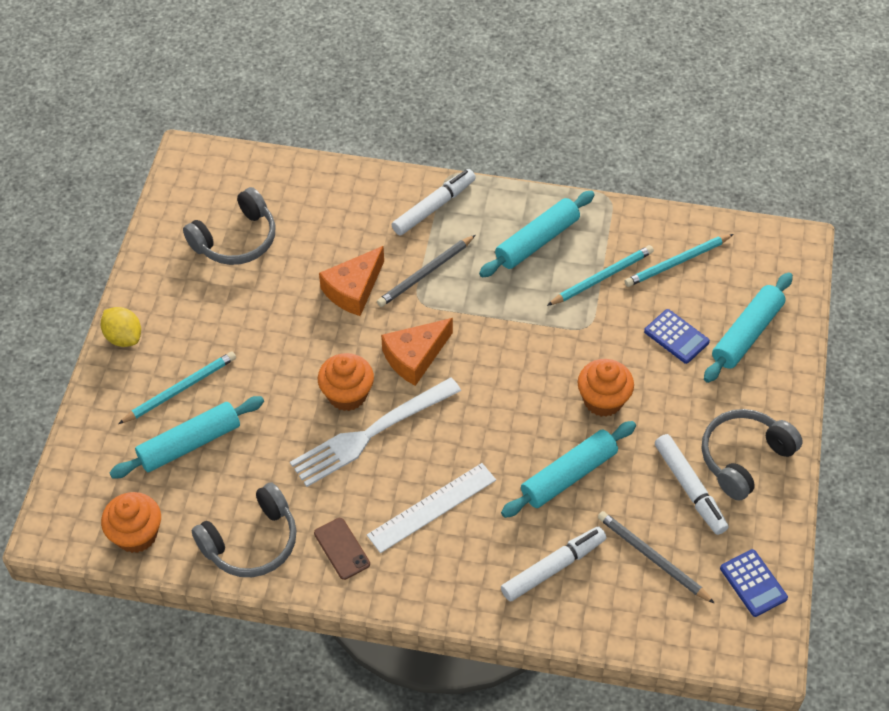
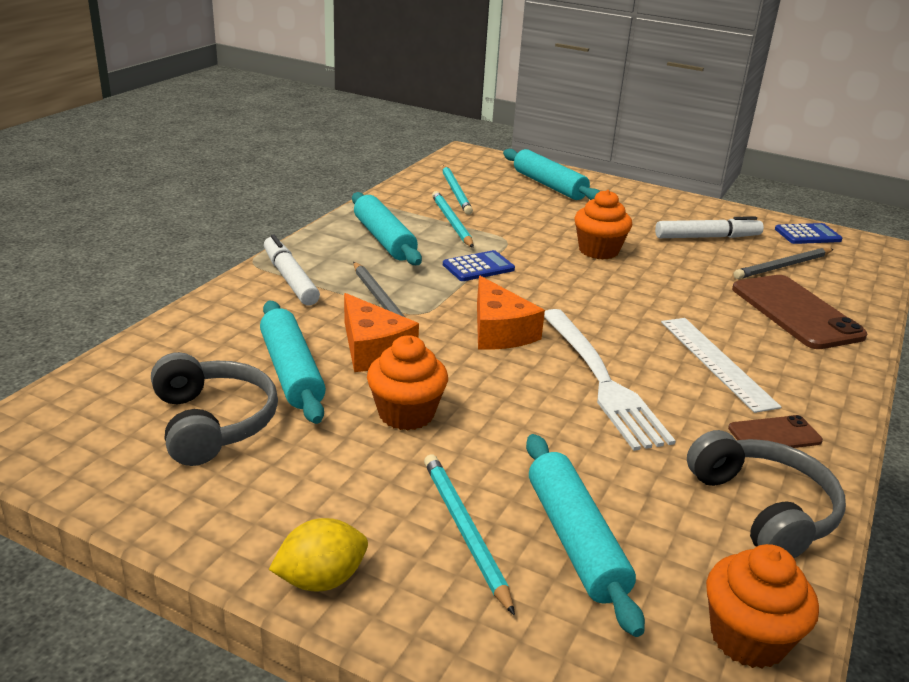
camera: 75 degrees left, 25 degrees down
orange cupcake [318,353,374,411] -> orange cupcake moved to [367,335,448,430]
turquoise rolling pin [501,421,636,518] -> turquoise rolling pin moved to [260,301,326,424]
white marker [501,527,606,601] -> brown phone [732,275,867,349]
blue calculator [644,309,710,364] -> blue calculator moved to [443,250,515,281]
grey headphones [702,409,803,501] -> none

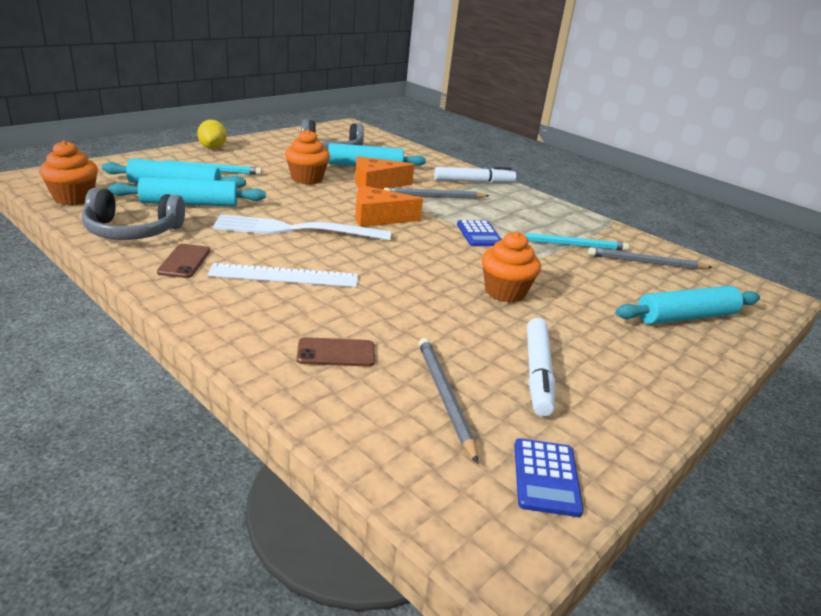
camera: 105 degrees right, 0 degrees up
turquoise rolling pin [352,192,422,265] -> turquoise rolling pin moved to [108,177,266,207]
turquoise pencil [442,165,473,215] -> grey pencil [588,248,713,269]
brown phone [732,275,867,349] -> brown phone [297,337,375,367], size x0.51

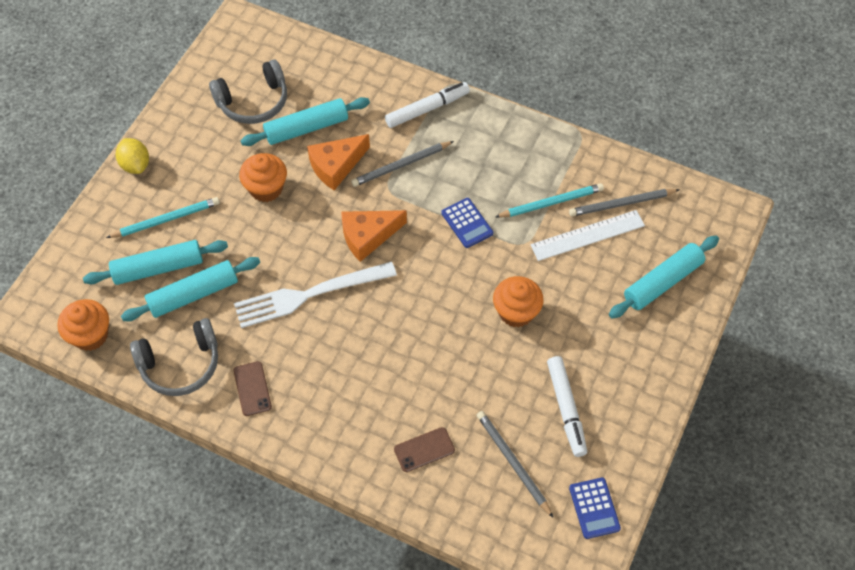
camera: 15 degrees left, 30 degrees up
white ruler [207,263,358,287] -> white ruler moved to [530,210,645,261]

